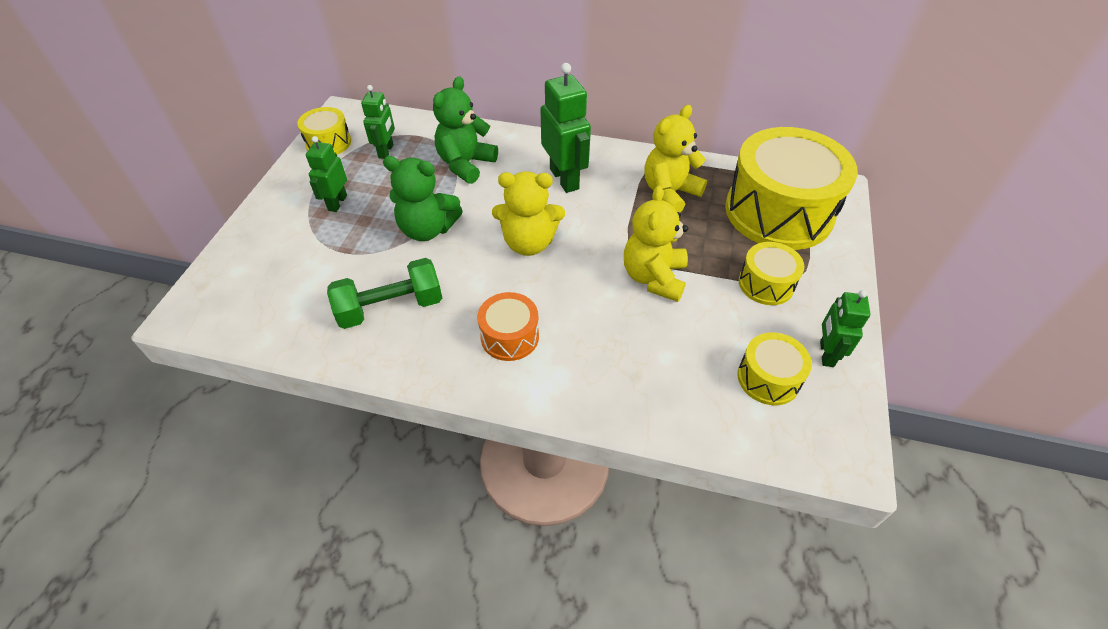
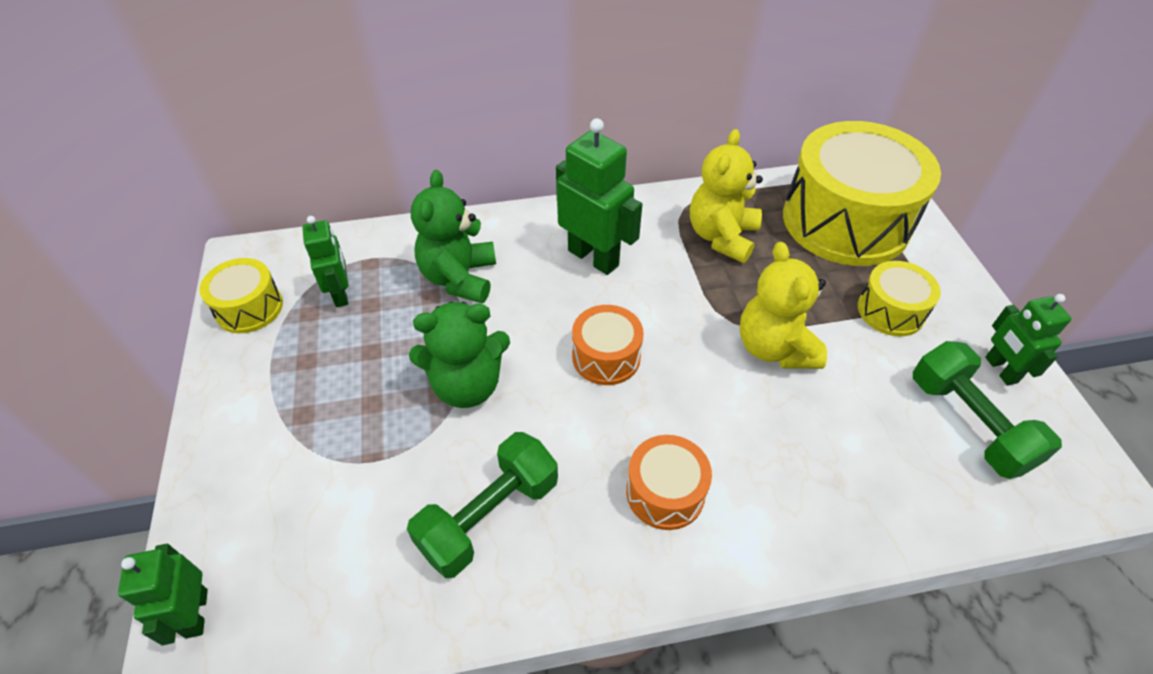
camera: 25 degrees left, 0 degrees up
green robot [306,136,347,212] -> green robot moved to [118,544,208,645]
yellow teddy bear [492,171,565,256] -> orange drum [572,305,644,385]
yellow drum [738,332,812,405] -> green dumbbell [913,341,1062,479]

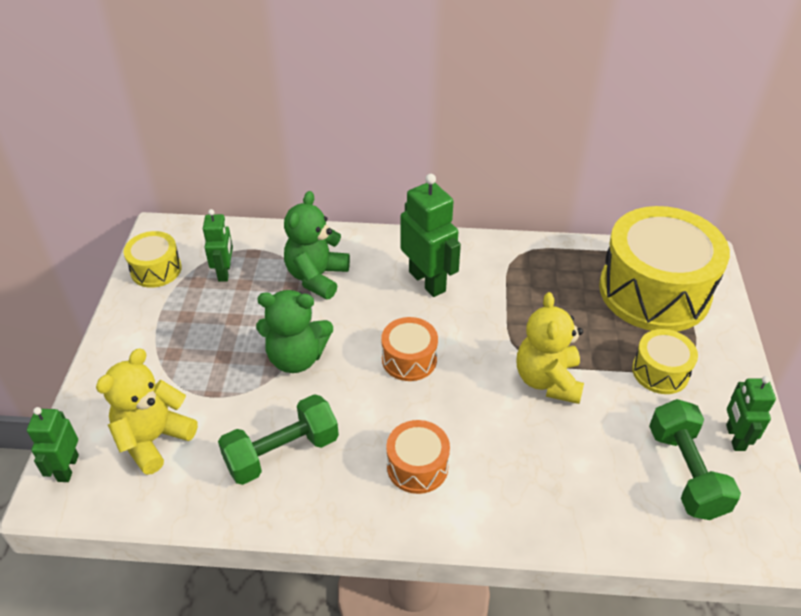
camera: 15 degrees right, 5 degrees down
yellow teddy bear [690,129,763,263] -> yellow teddy bear moved to [96,348,198,475]

